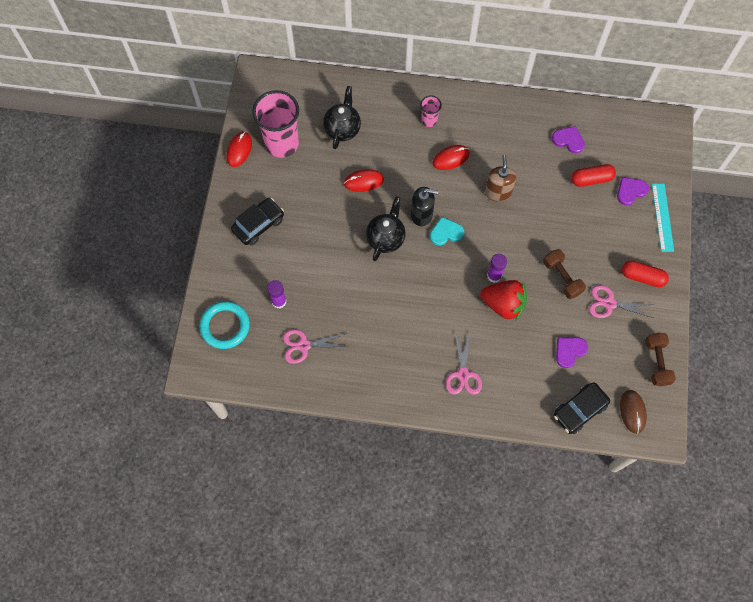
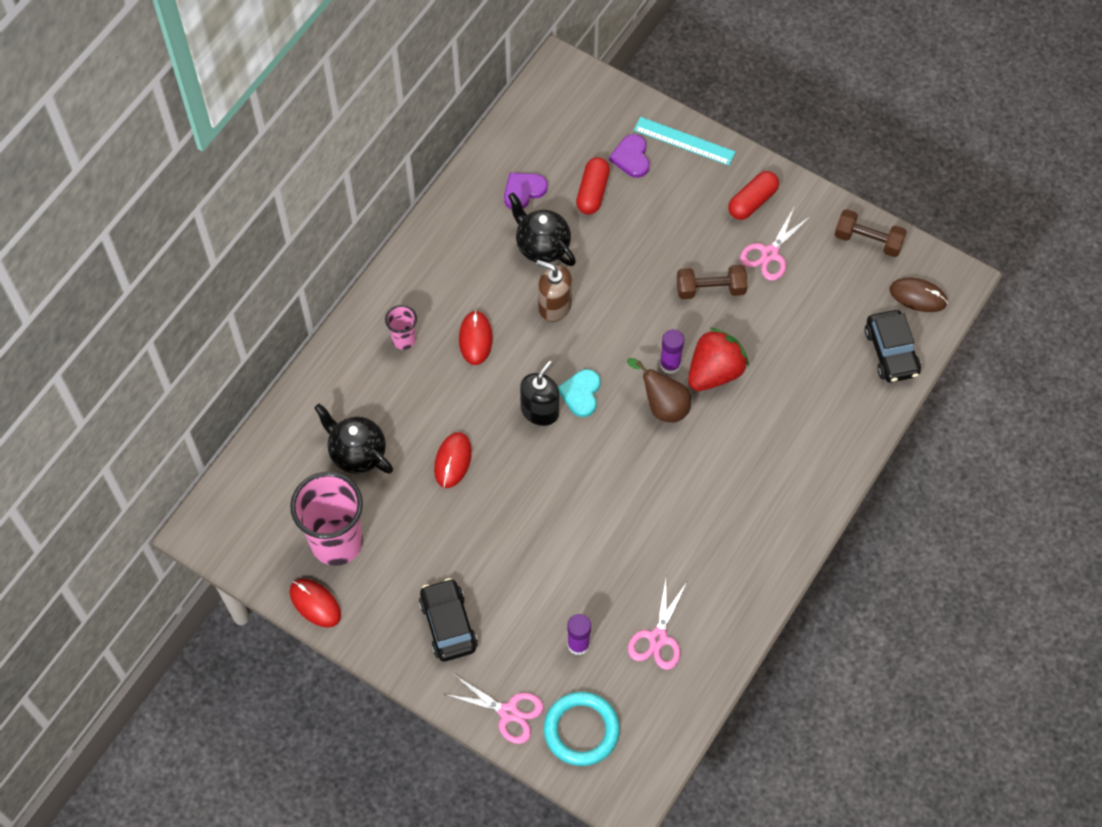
camera: 65 degrees left, 5 degrees down
black teapot [366,196,405,261] -> black teapot moved to [508,193,576,266]
pink scissors [446,332,482,394] -> pink scissors moved to [443,674,543,744]
purple heart [556,337,588,368] -> none
none -> brown pear [627,358,691,423]

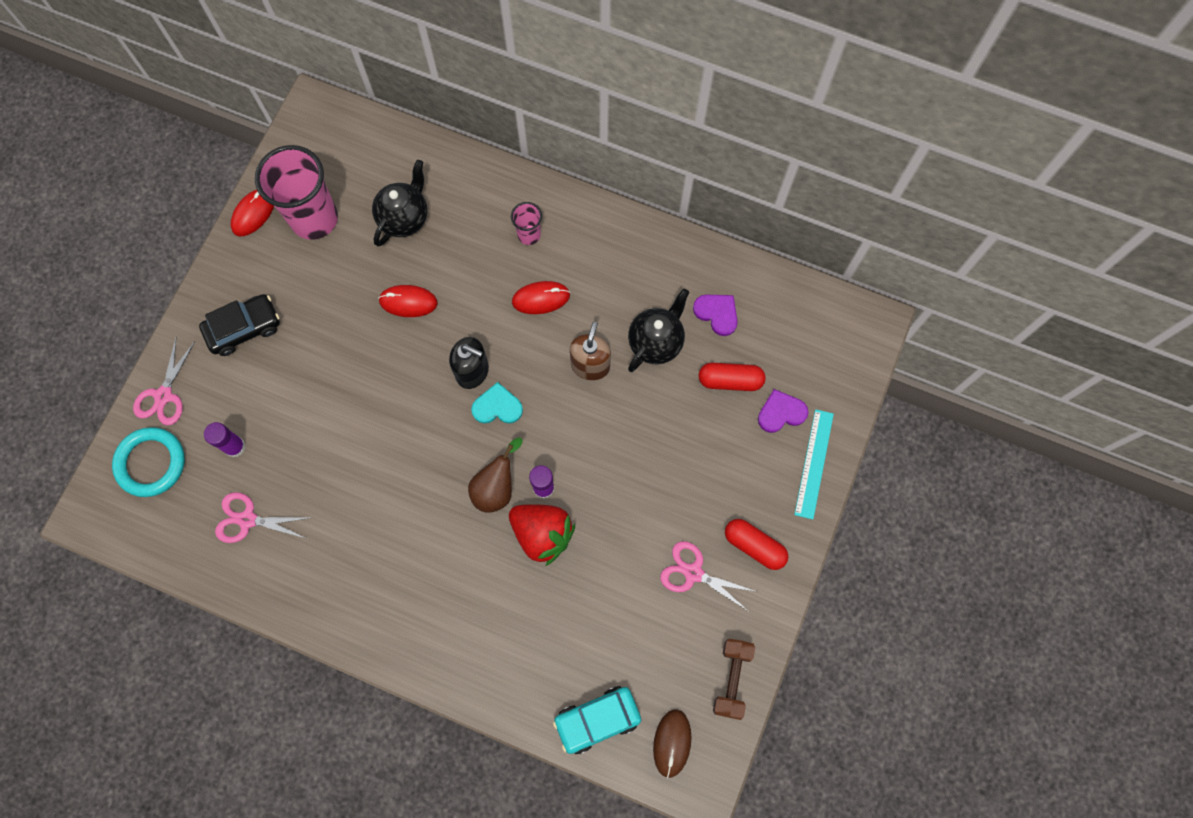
camera: 80 degrees right, 10 degrees up
brown dumbbell [677,265,747,299] -> none
black car [865,310,921,383] -> turquoise car [553,686,641,754]

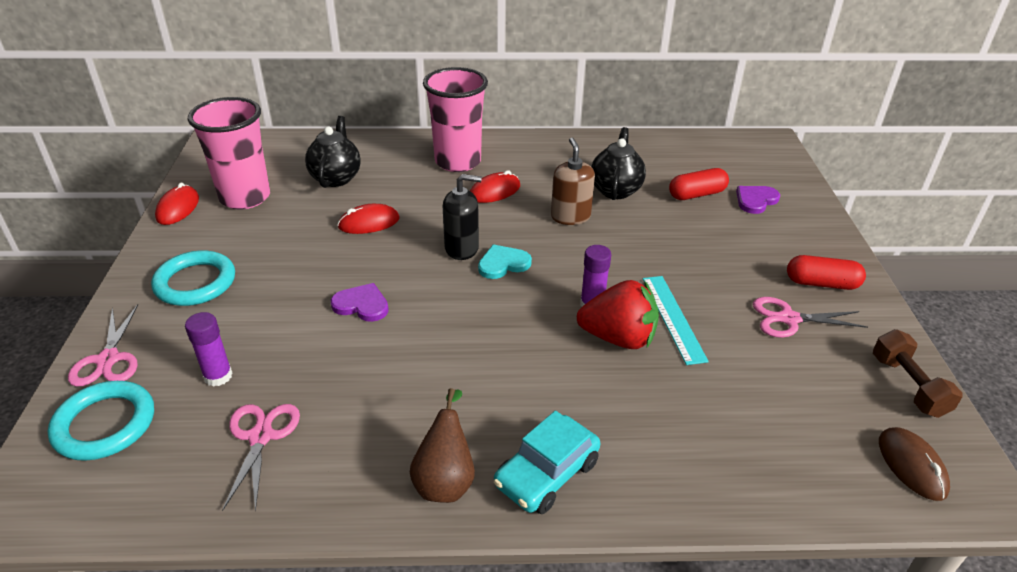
camera: 25 degrees left, 35 degrees down
black car [199,294,280,356] -> turquoise ring [151,250,235,306]
pink scissors [215,492,309,543] -> pink scissors turned 105 degrees clockwise [222,404,300,512]
brown pear [468,438,523,513] -> brown pear moved to [410,388,475,503]
pink cup [511,202,542,245] -> pink cup [423,67,488,172], size x2.10
turquoise car [553,686,641,754] -> turquoise car moved to [494,411,600,514]
purple heart [693,295,738,336] -> purple heart moved to [330,283,389,322]
turquoise ruler [794,409,834,520] -> turquoise ruler moved to [643,276,709,365]

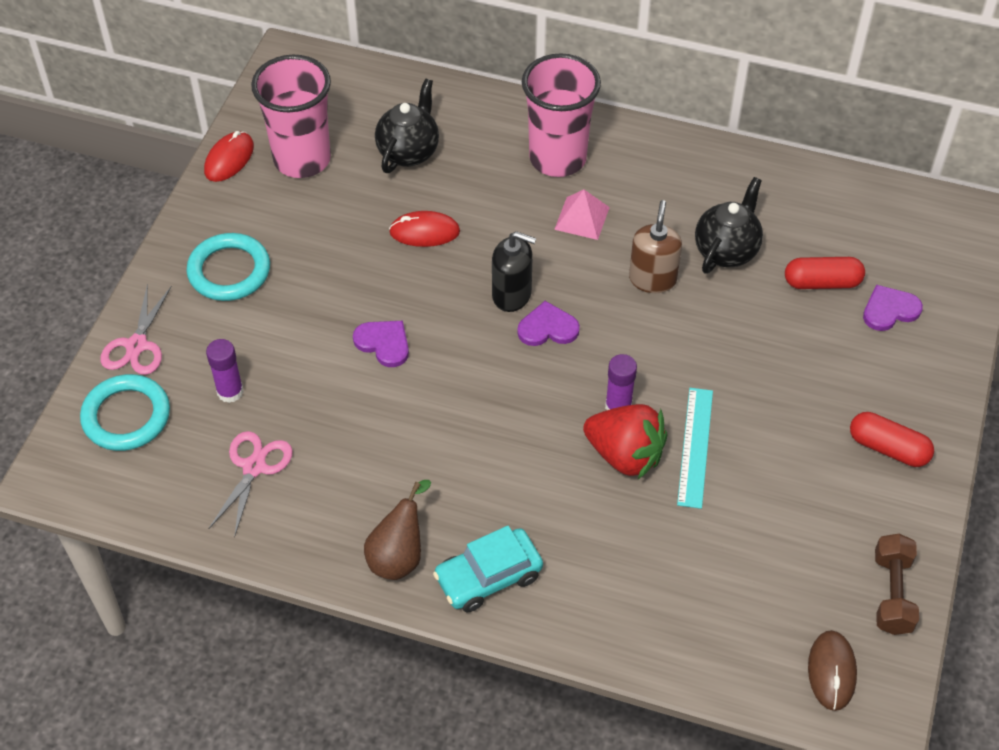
camera: 20 degrees right, 15 degrees up
red mouse [470,170,520,203] -> pink pyramid [554,190,610,240]
turquoise heart [478,244,532,279] -> purple heart [517,301,580,346]
pink scissors [753,297,868,338] -> none

